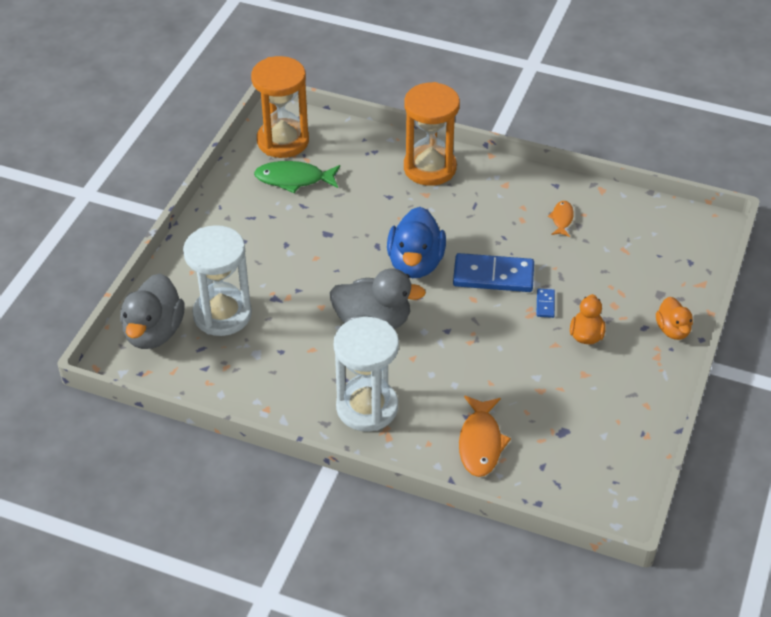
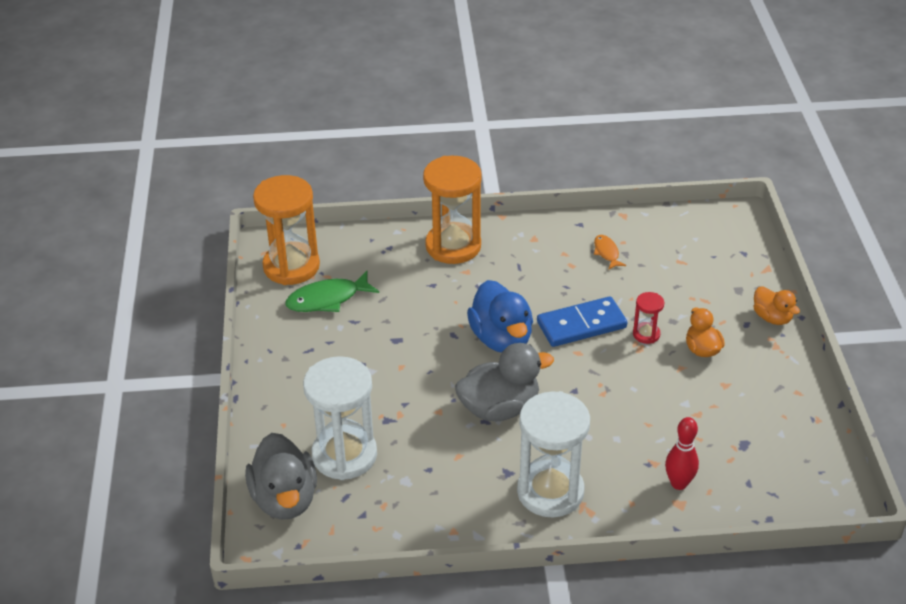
camera: 25 degrees left, 5 degrees down
orange fish [459,396,511,477] -> red bowling pin [665,417,699,490]
blue domino [536,289,555,318] -> red hourglass [633,292,664,344]

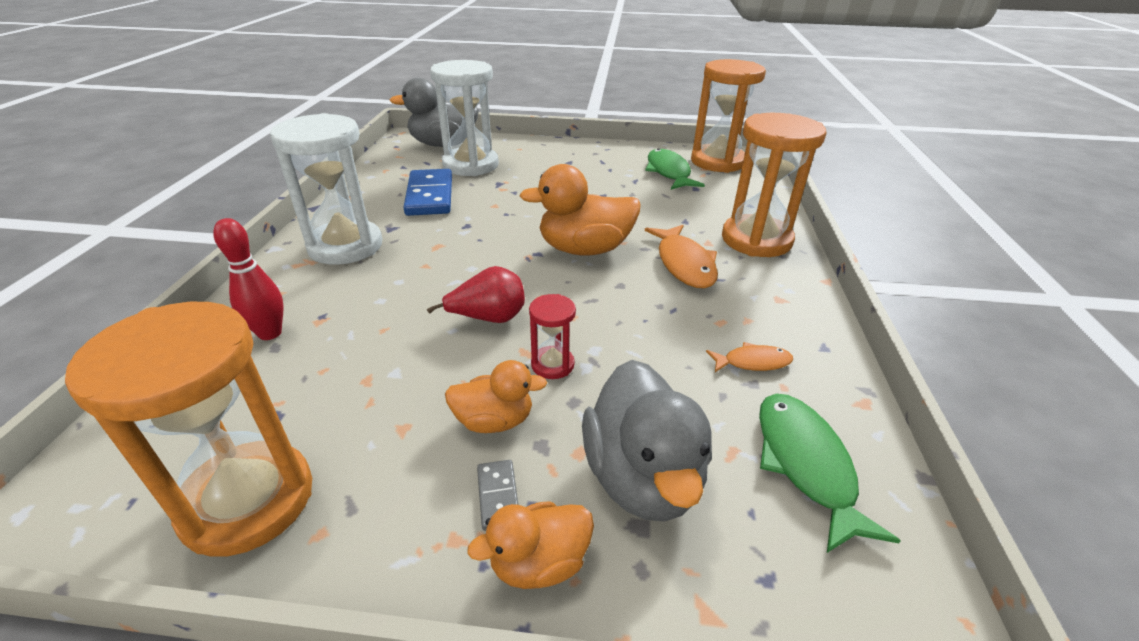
camera: 100 degrees right, 5 degrees down
grey duck [455,343,554,421] -> grey duck moved to [582,360,712,522]
blue duck [467,280,533,353] -> orange duck [519,164,641,255]
blue domino [537,296,627,347] -> blue domino moved to [403,169,452,216]
none -> orange hourglass [65,302,312,557]
none -> red pear [427,266,525,323]
none -> grey domino [477,460,519,531]
none -> orange fish [645,225,718,288]
none -> green fish [759,394,901,553]

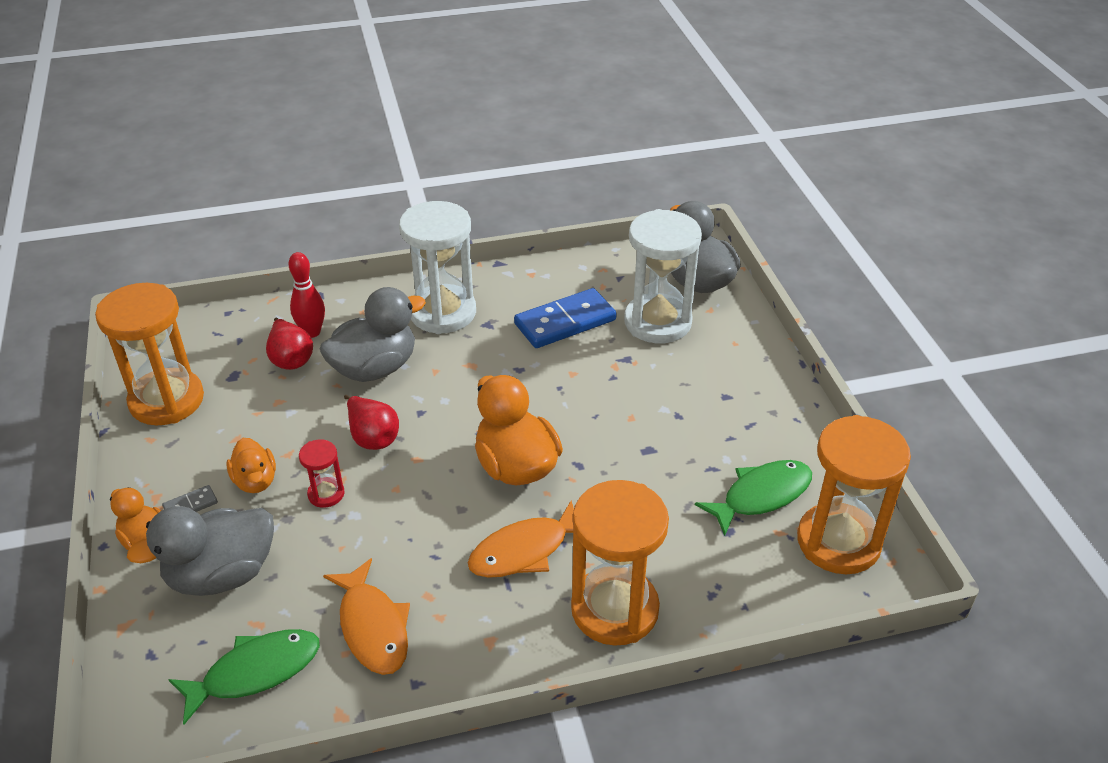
camera: 70 degrees right, 5 degrees up
orange fish [706,342,793,372] -> orange fish [323,558,410,675], size x1.77
none -> red pear [266,318,313,370]
none -> grey duck [319,287,426,382]

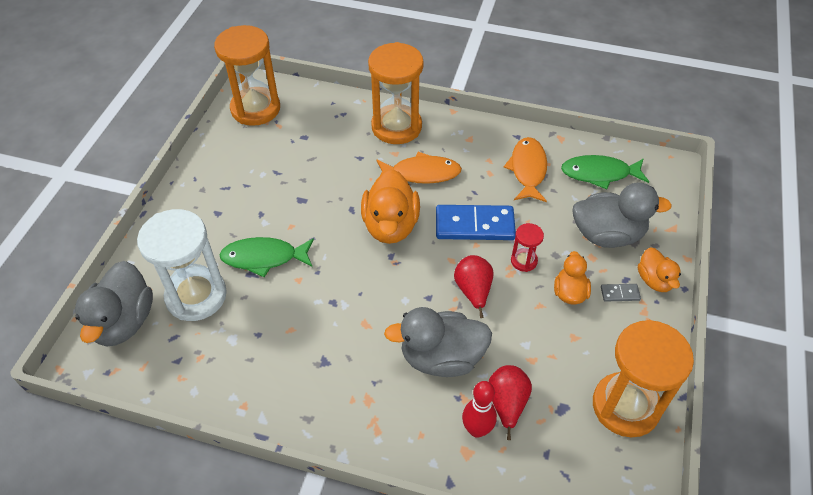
camera: 150 degrees left, 10 degrees up
white hourglass [399,201,476,334] -> none
blue domino [514,288,617,348] -> blue domino moved to [436,205,516,240]
green fish [695,460,812,536] -> green fish moved to [219,237,314,277]

